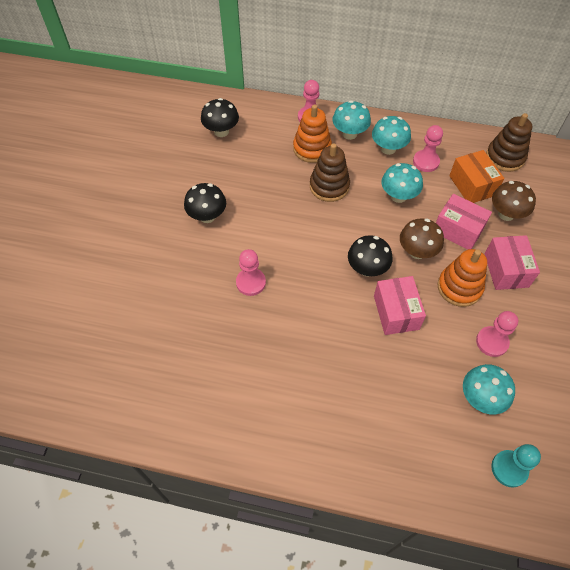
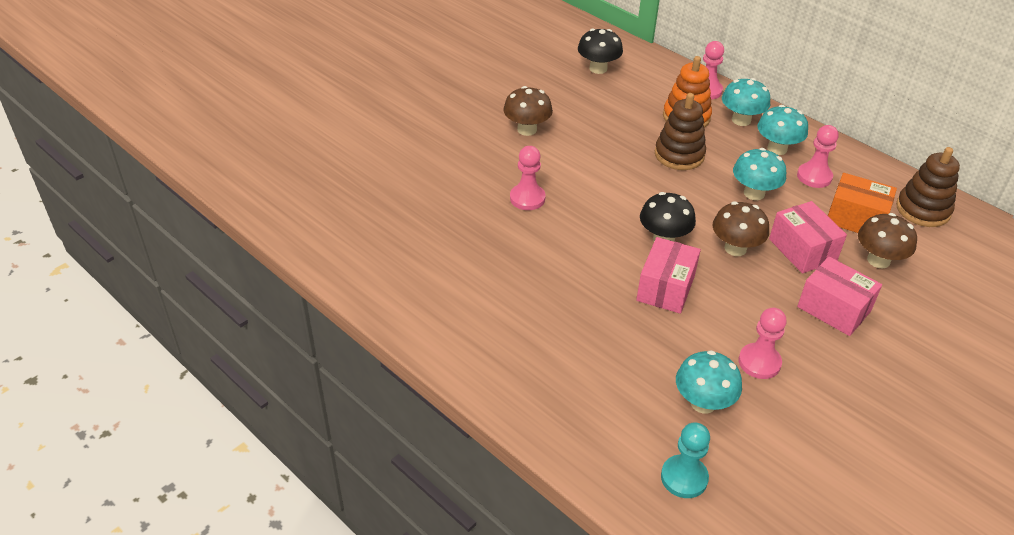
camera: 30 degrees right, 15 degrees down
black mushroom [184,183,226,223] -> brown mushroom [503,86,553,136]
orange stacking toy [438,249,487,307] -> none
orange box [449,150,504,203] -> orange box turned 75 degrees counterclockwise [828,173,897,233]
pink box [484,235,540,290] -> pink box turned 75 degrees counterclockwise [797,257,882,336]

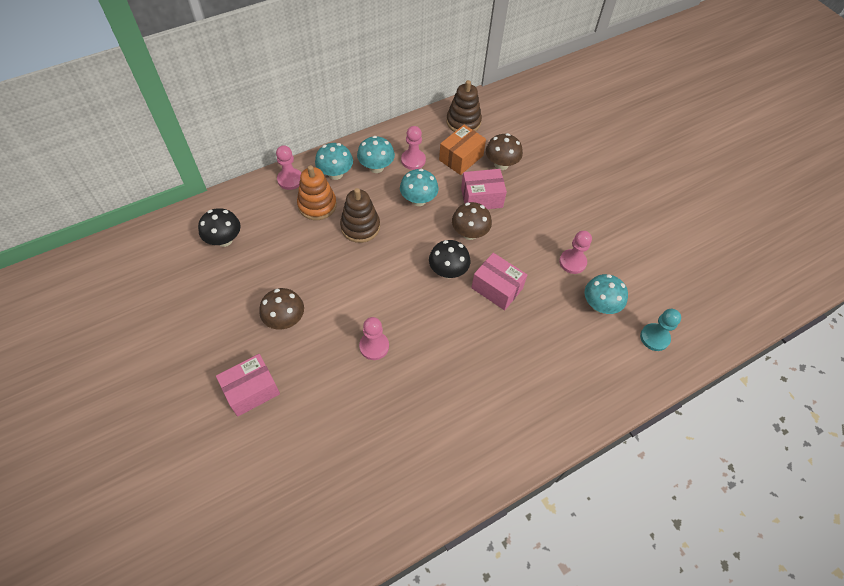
camera: 75 degrees left, 15 degrees up
pink box [797,257,882,336] -> pink box moved to [216,354,280,416]

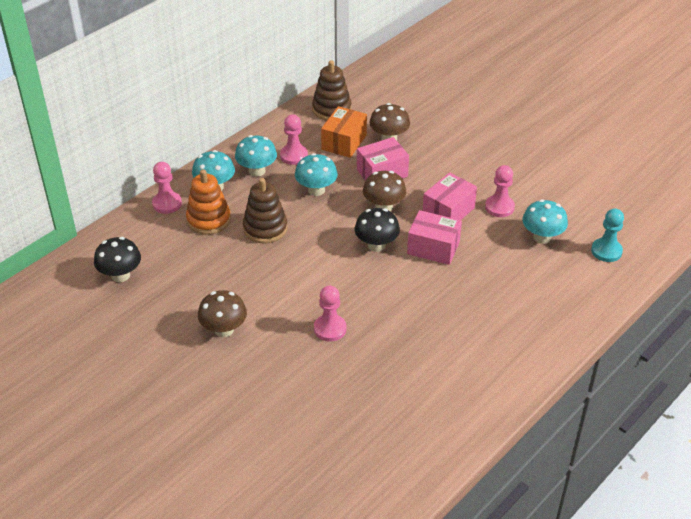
camera: 15 degrees left, 15 degrees down
pink box [216,354,280,416] -> pink box moved to [422,172,477,220]

